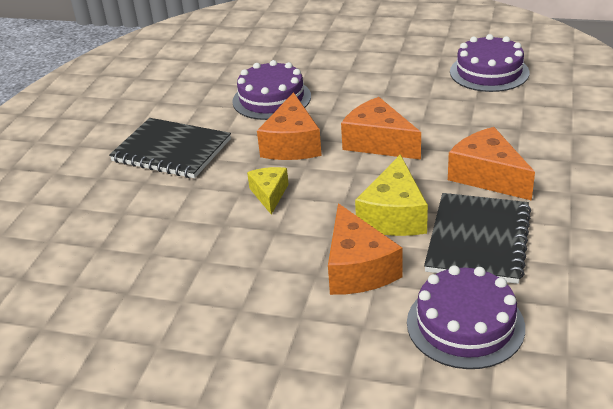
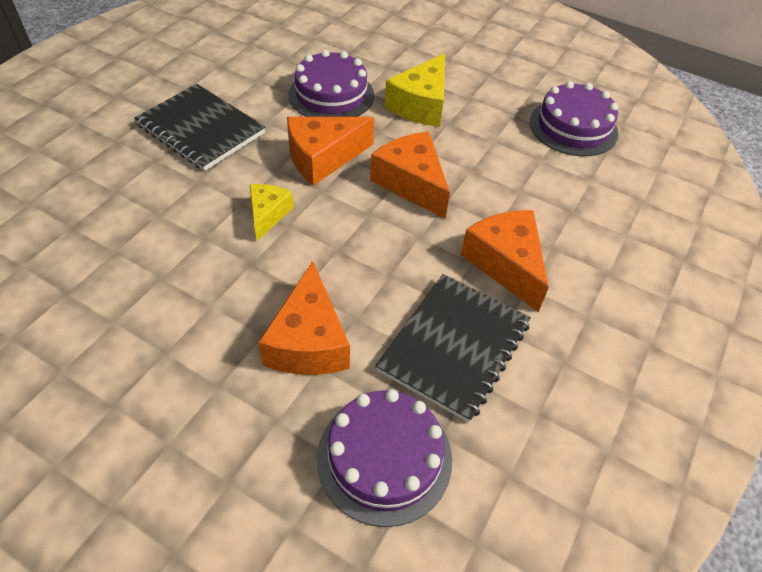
camera: 10 degrees right, 15 degrees up
orange cheese [257,92,322,160] -> orange cheese turned 45 degrees clockwise [287,117,374,186]
yellow cheese [355,154,428,236] -> yellow cheese moved to [385,53,445,127]

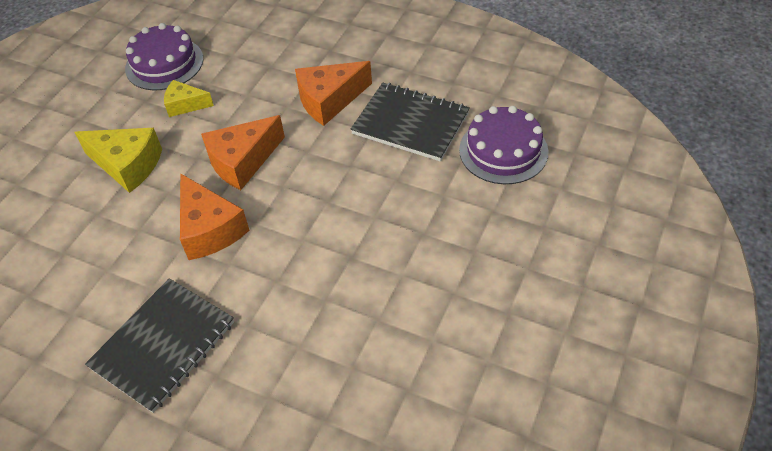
camera: 90 degrees left, 0 degrees up
yellow cheese [250,184,294,241] -> yellow cheese moved to [164,80,214,117]
orange cheese [258,261,350,375] -> none
purple cake [288,50,374,117] -> none

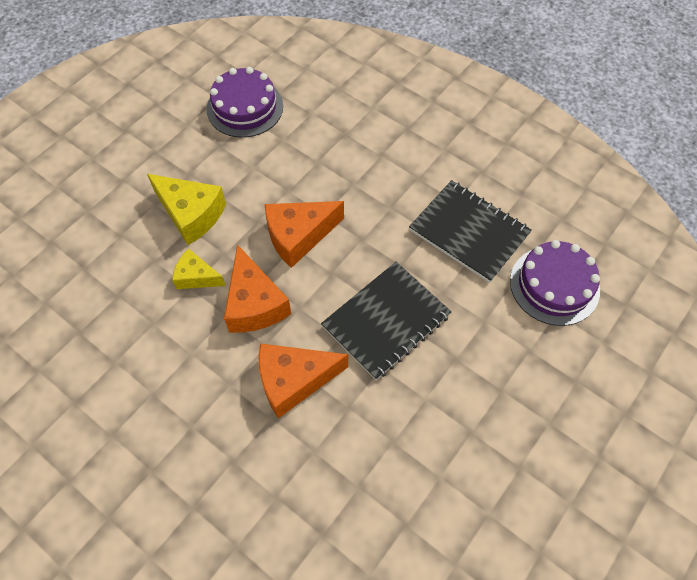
camera: 10 degrees right, 10 degrees up
black notebook [85,278,234,413] -> black notebook moved to [321,262,452,380]
yellow cheese [164,80,214,117] -> yellow cheese moved to [172,248,226,289]
orange cheese [295,61,372,126] -> orange cheese moved to [259,344,348,418]

